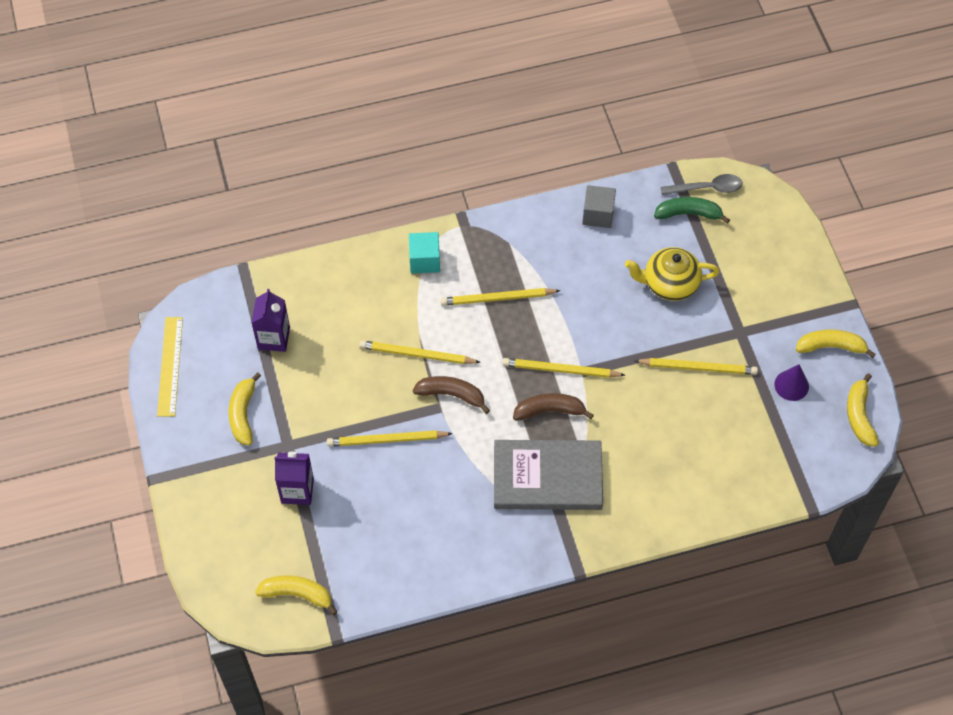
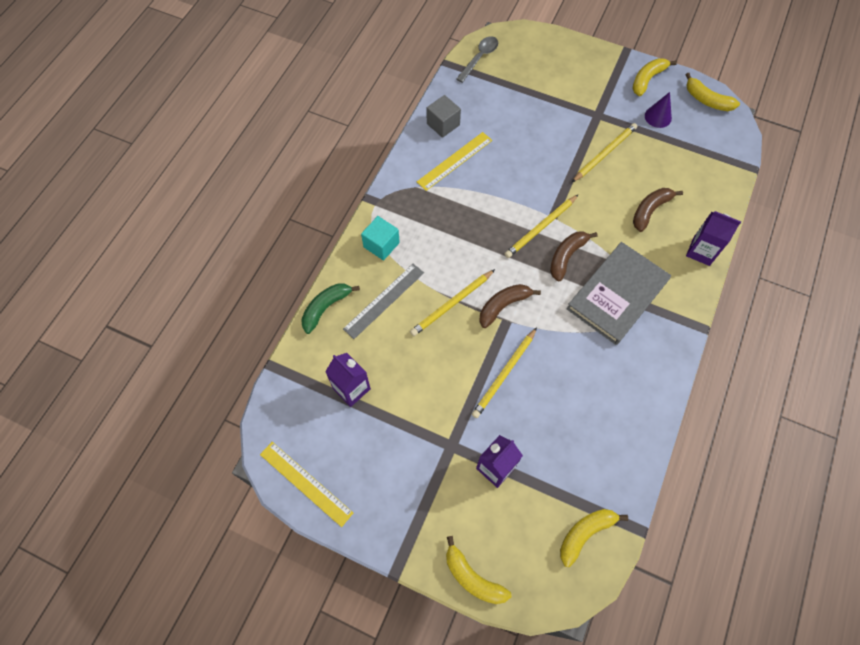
camera: 50 degrees left, 5 degrees up
yellow banana [228,372,261,445] -> yellow banana moved to [446,536,511,604]
yellow pencil [440,288,560,306] -> none
yellow teapot [625,247,720,301] -> none
green banana [654,197,730,224] -> green banana moved to [301,283,360,334]
none -> grey ruler [343,264,424,339]
none -> yellow ruler [417,132,492,191]
none -> brown banana [633,188,683,232]
none -> purple carton [686,211,741,266]

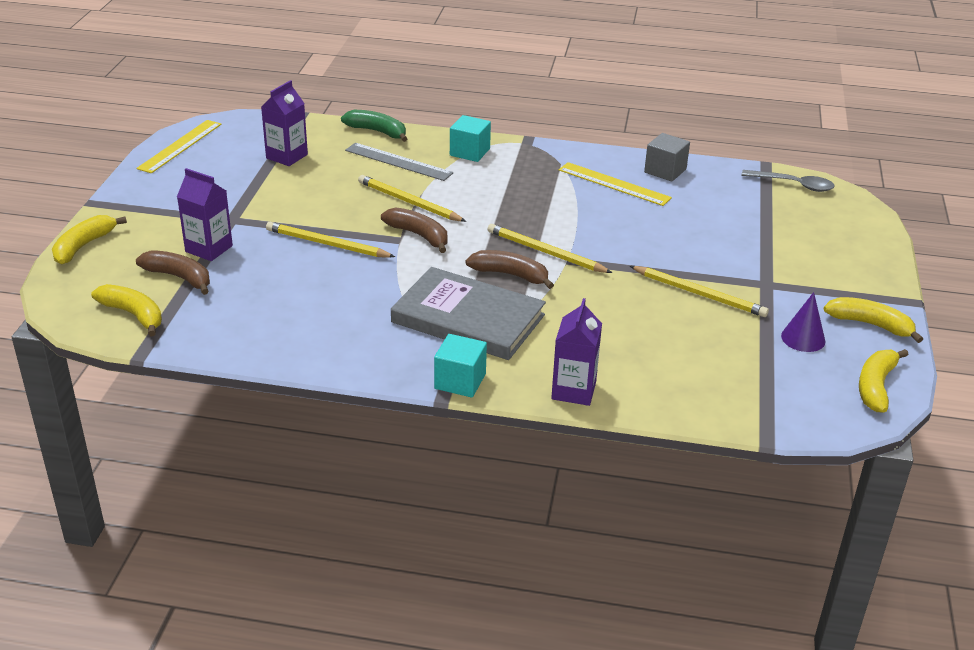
camera: 75 degrees right, 30 degrees down
brown banana [633,188,683,232] -> brown banana moved to [136,250,210,295]
none -> turquoise cube [434,334,487,398]

